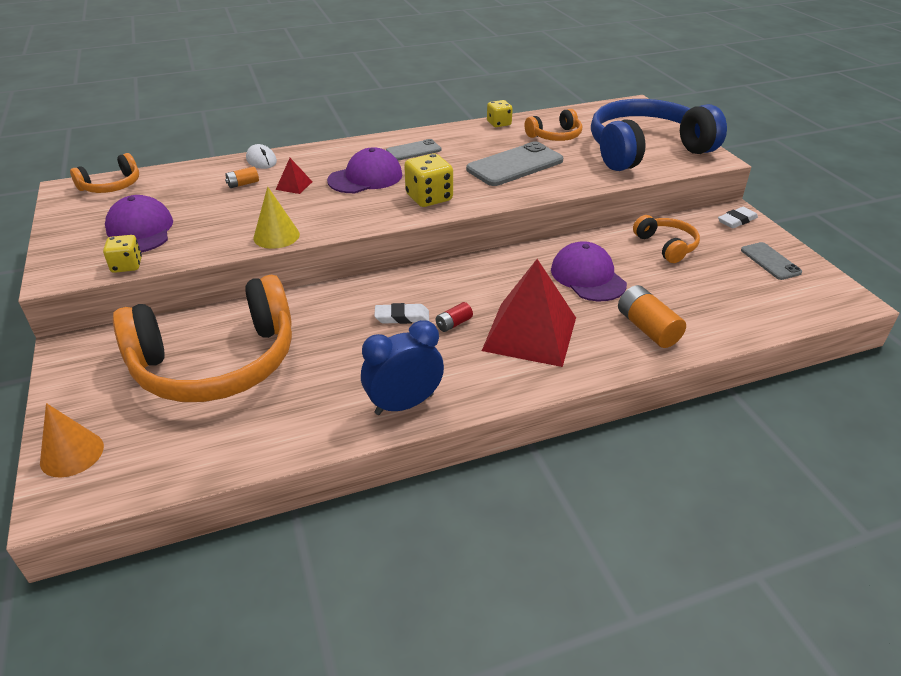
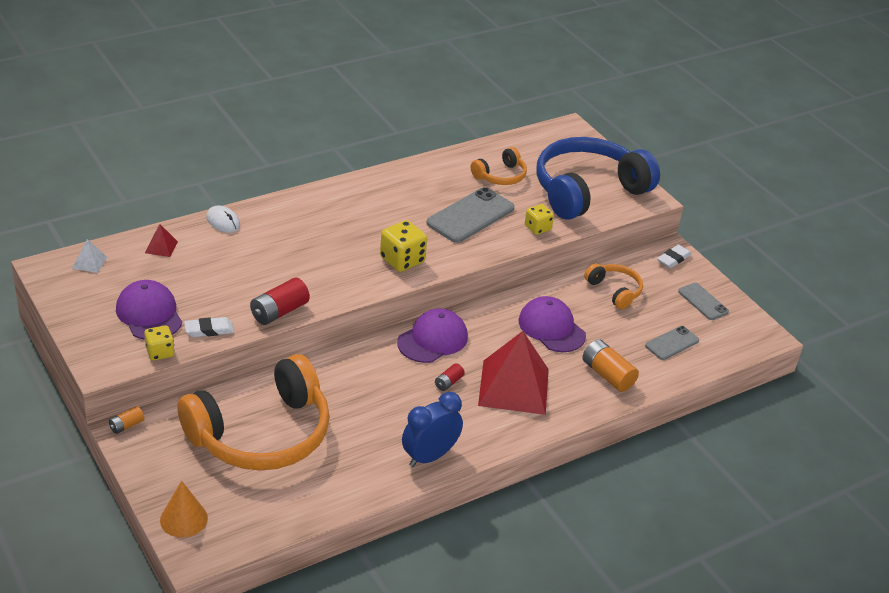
camera: 15 degrees left, 0 degrees up
orange headphones [70,153,139,193] -> white pyramid [72,239,107,273]
orange battery [225,166,259,188] -> orange battery moved to [109,406,144,434]
yellow cone [253,187,300,249] -> red battery [250,278,310,325]
red pyramid [276,158,312,194] -> red pyramid moved to [145,224,178,257]
purple cap [327,147,402,193] -> purple cap moved to [397,309,468,363]
white eraser [374,303,429,324] -> white eraser moved to [184,317,234,337]
grey phone [386,139,442,161] -> grey phone moved to [645,326,699,360]
yellow dice [487,100,513,127] -> yellow dice moved to [525,204,554,235]

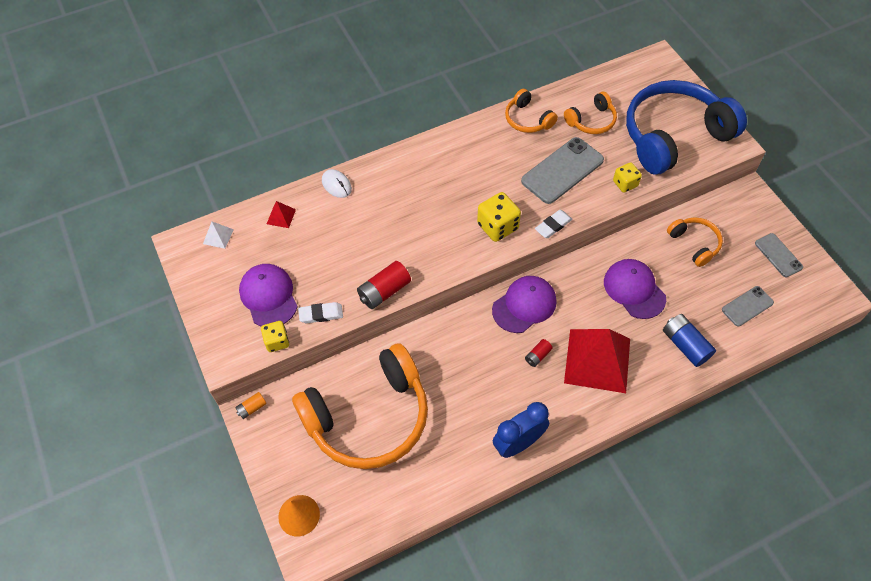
camera: 10 degrees right, 20 degrees up
orange battery [582,339,639,392] -> blue battery [663,314,716,367]
white eraser [657,245,691,268] -> white eraser moved to [535,210,573,238]
none -> orange headphones [505,89,558,133]

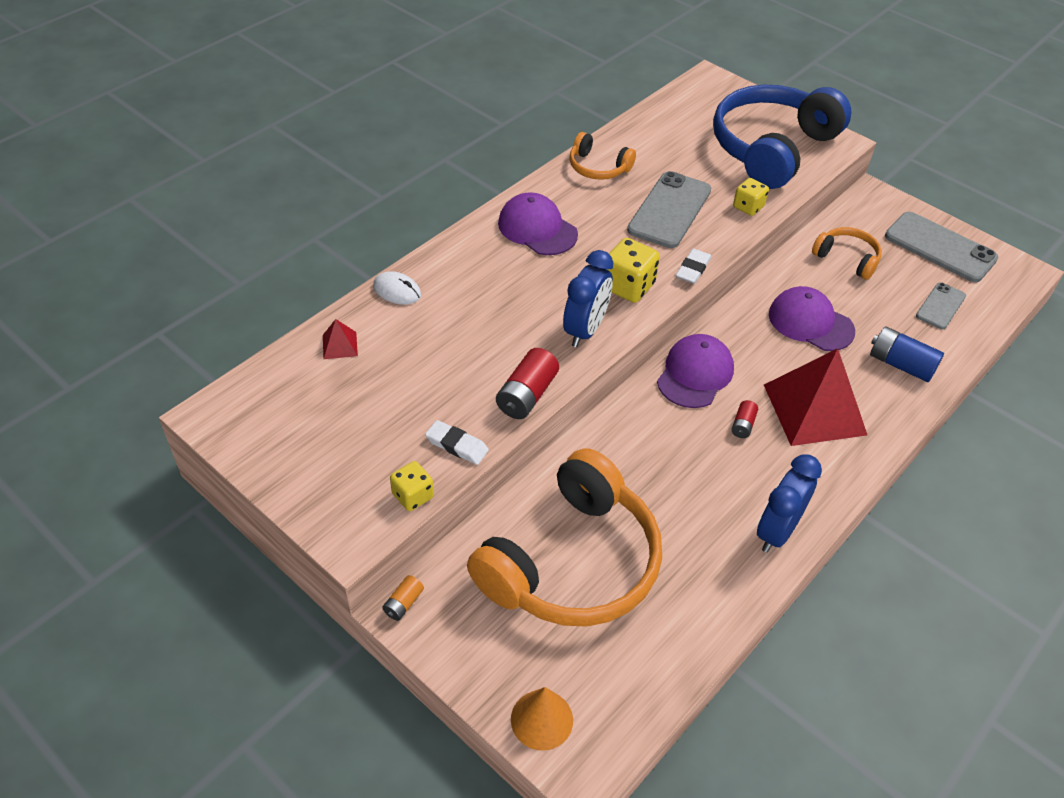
camera: 25 degrees left, 10 degrees down
white pyramid [203,222,234,249] -> none
purple cap [239,264,298,326] -> purple cap moved to [498,192,578,255]
white eraser [298,302,343,323] -> white eraser turned 60 degrees clockwise [425,420,489,465]
orange headphones [564,92,617,134] -> none
grey phone [755,233,803,277] -> grey phone [885,212,998,282], size x1.75
none -> blue clock [563,250,613,347]

